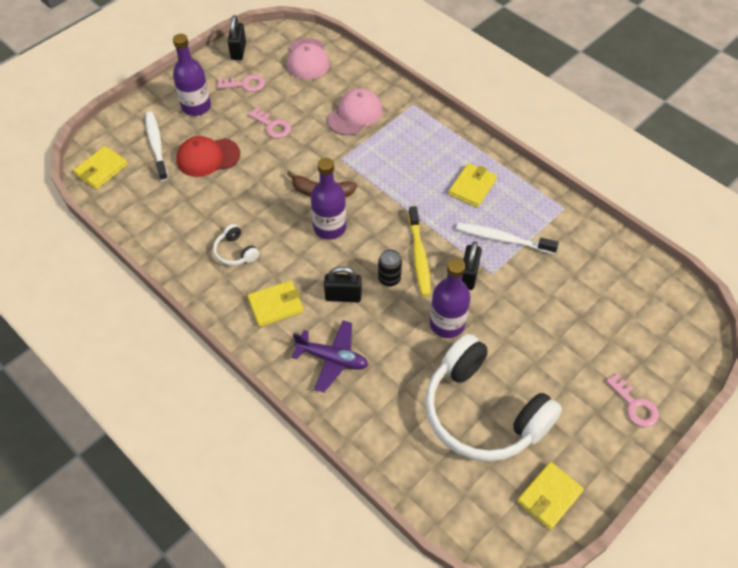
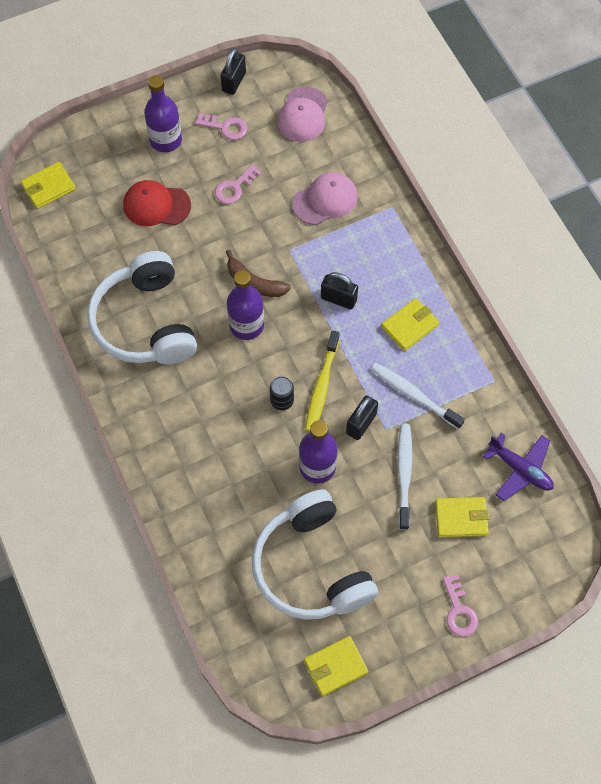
camera: 20 degrees right, 10 degrees up
white toothbrush [145,112,168,181] -> white toothbrush moved to [398,424,412,530]
white headphones [213,224,259,266] -> white headphones [87,251,197,364], size x2.49
yellow wallet [247,280,304,327] -> yellow wallet moved to [435,497,489,537]
pink key [248,108,291,138] -> pink key turned 75 degrees clockwise [215,164,262,204]
purple plane [292,320,368,392] -> purple plane moved to [483,433,554,501]
black padlock [324,266,362,302] -> black padlock moved to [321,272,358,309]

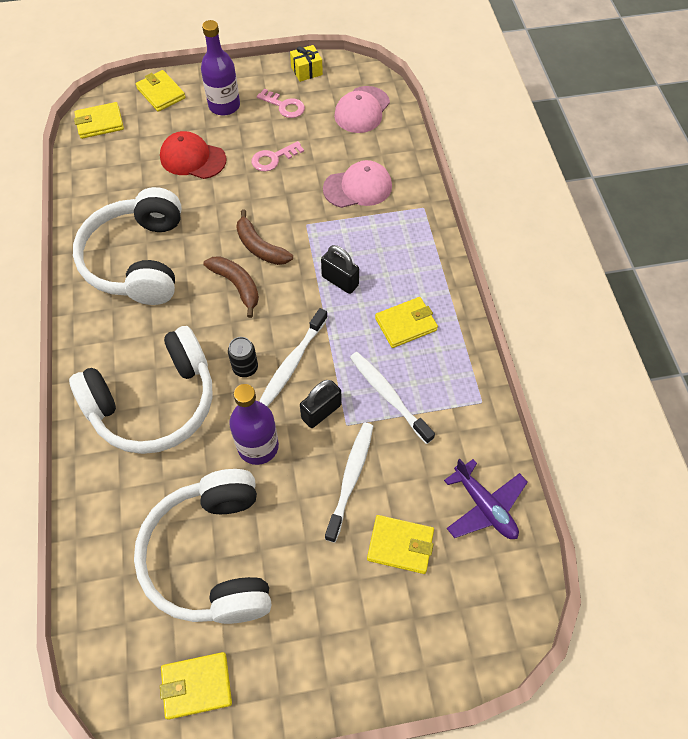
camera: 15 degrees right, 5 degrees down
black padlock [221,48,246,95] -> yellow gift [290,45,323,82]
purple bottle [227,270,264,340] -> brown banana [203,256,259,318]
yellow toothbrush [305,331,340,431] -> white toothbrush [259,308,328,407]
pink key [443,574,478,637] -> none
none -> white headphones [69,326,213,454]
none -> yellow wallet [136,70,186,112]

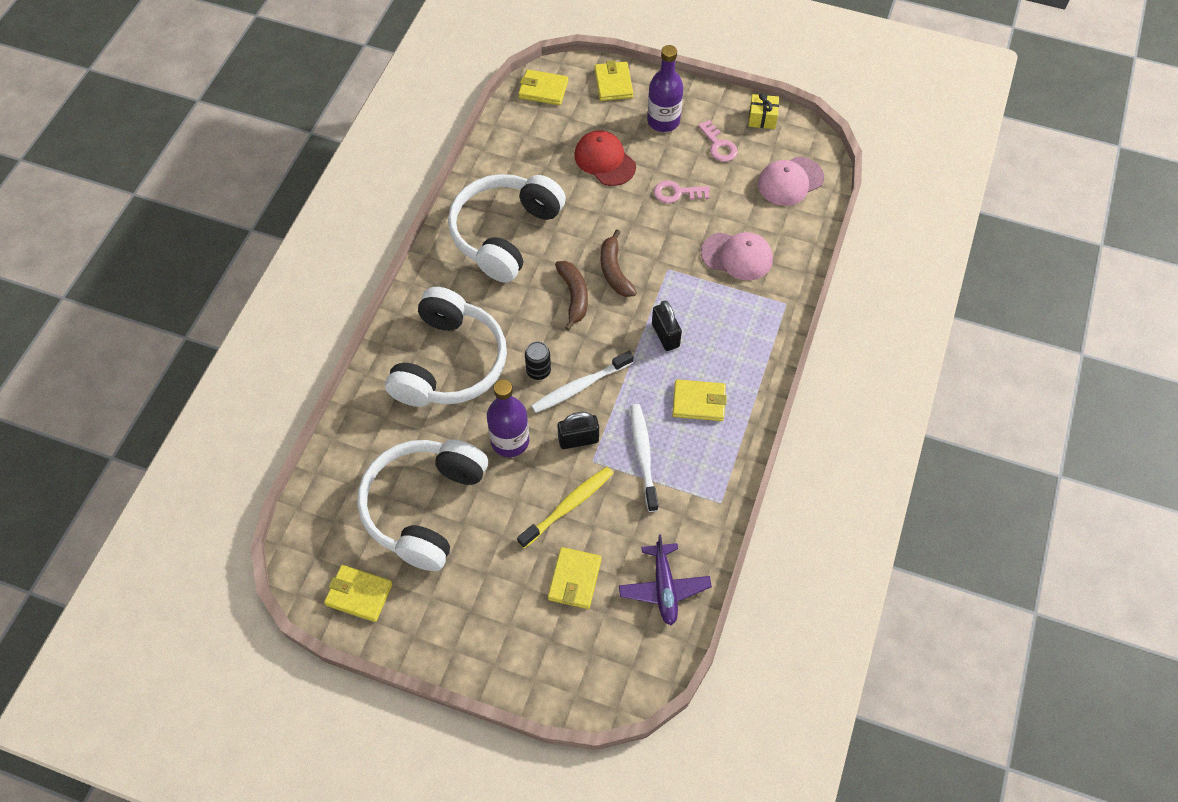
camera: 30 degrees right, 0 degrees up
white headphones [69,326,213,454] -> white headphones turned 75 degrees counterclockwise [385,287,507,407]
white toothbrush [325,423,373,543] -> yellow toothbrush [517,467,614,548]
yellow wallet [367,515,434,574] -> yellow wallet turned 60 degrees clockwise [548,547,602,609]

